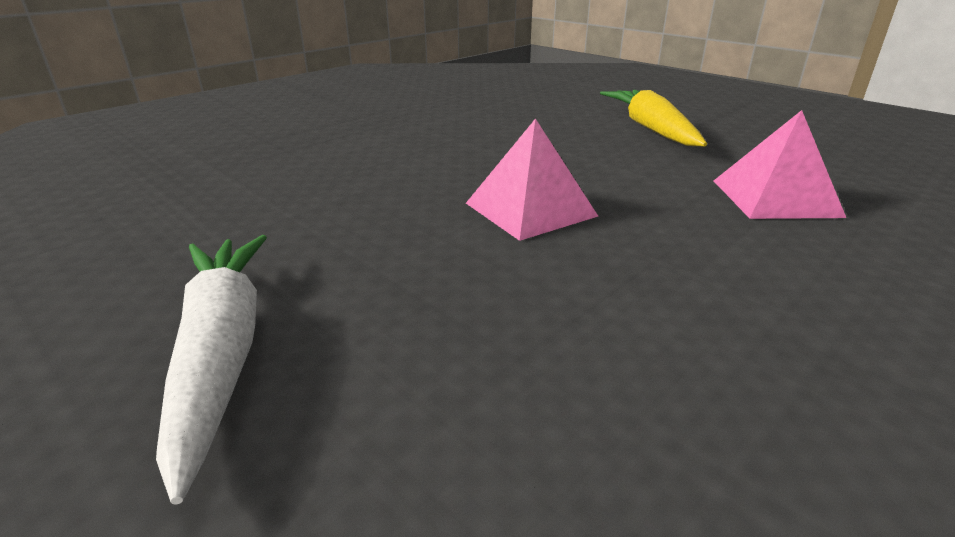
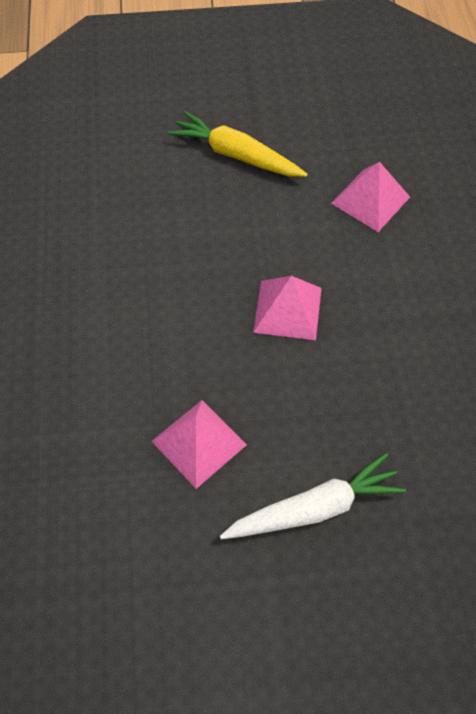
camera: 50 degrees left, 30 degrees up
white carrot [156,235,267,505] -> white carrot turned 135 degrees clockwise [220,453,406,539]
none -> pink pyramid [151,400,247,489]

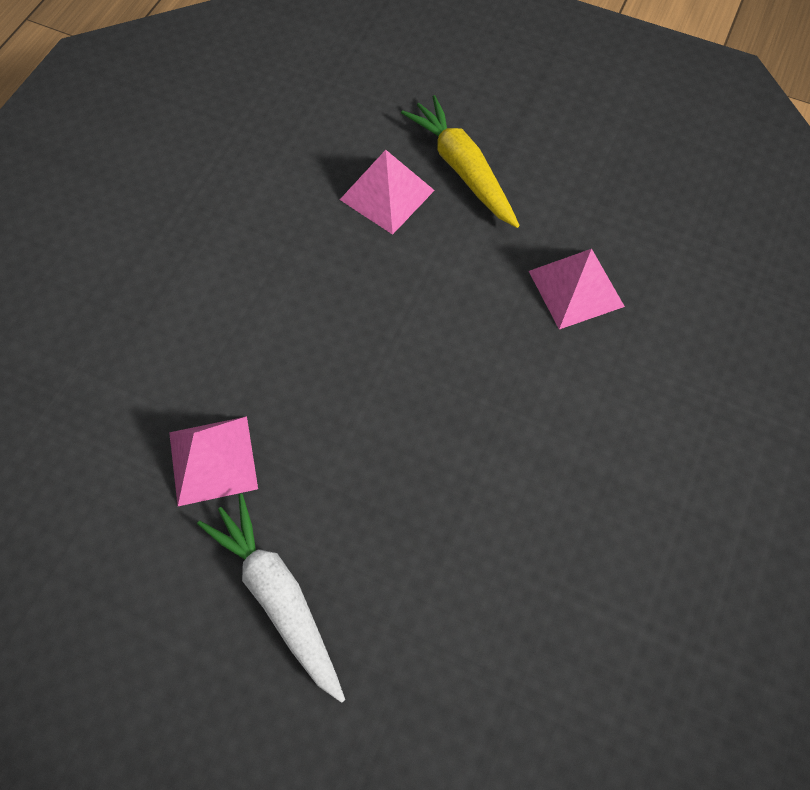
camera: 30 degrees right, 5 degrees up
white carrot [220,453,406,539] -> white carrot turned 135 degrees counterclockwise [197,494,345,703]
pink pyramid [253,276,322,340] -> pink pyramid moved to [340,150,435,235]

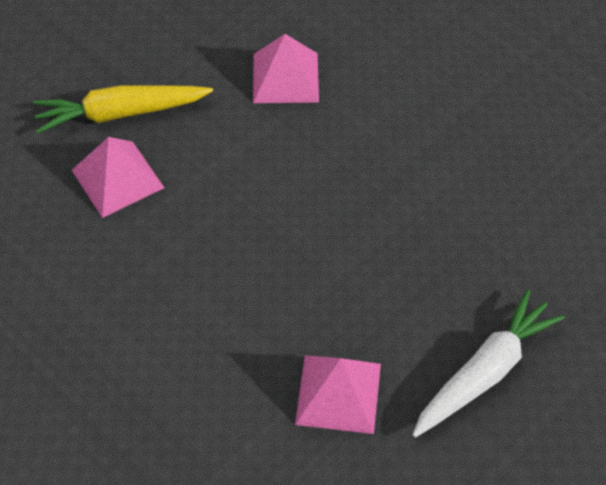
camera: 70 degrees left, 10 degrees down
white carrot [197,494,345,703] -> white carrot turned 150 degrees clockwise [412,289,565,438]

